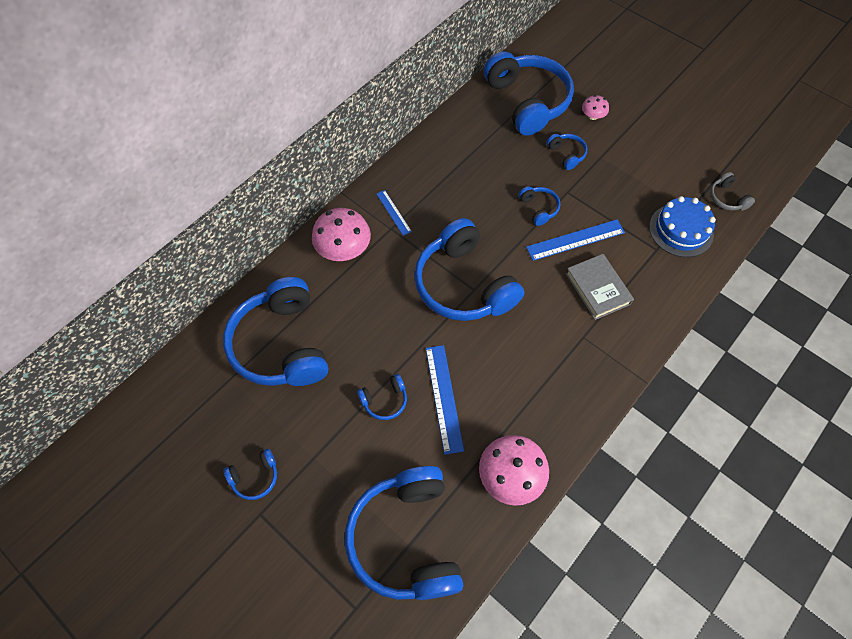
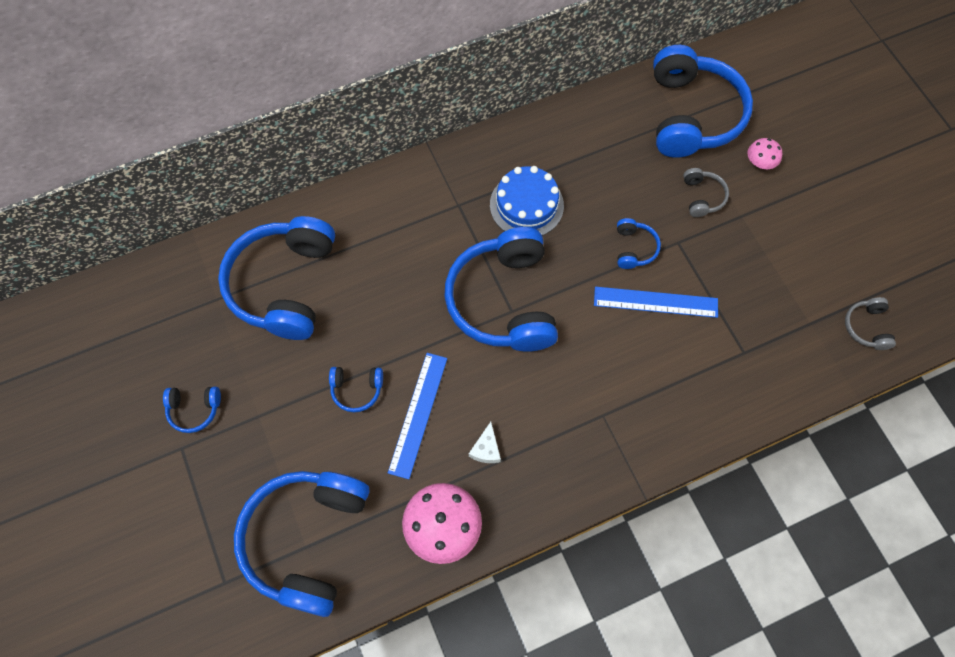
camera: 25 degrees right, 5 degrees up
pink mushroom [312,208,371,261] -> none
blue ruler [377,190,412,236] -> none
blue headphones [546,134,587,170] -> grey headphones [683,168,729,217]
grey book [566,254,634,320] -> none
blue cake [649,196,716,257] -> blue cake moved to [490,166,564,236]
none -> white cheese [469,422,501,463]

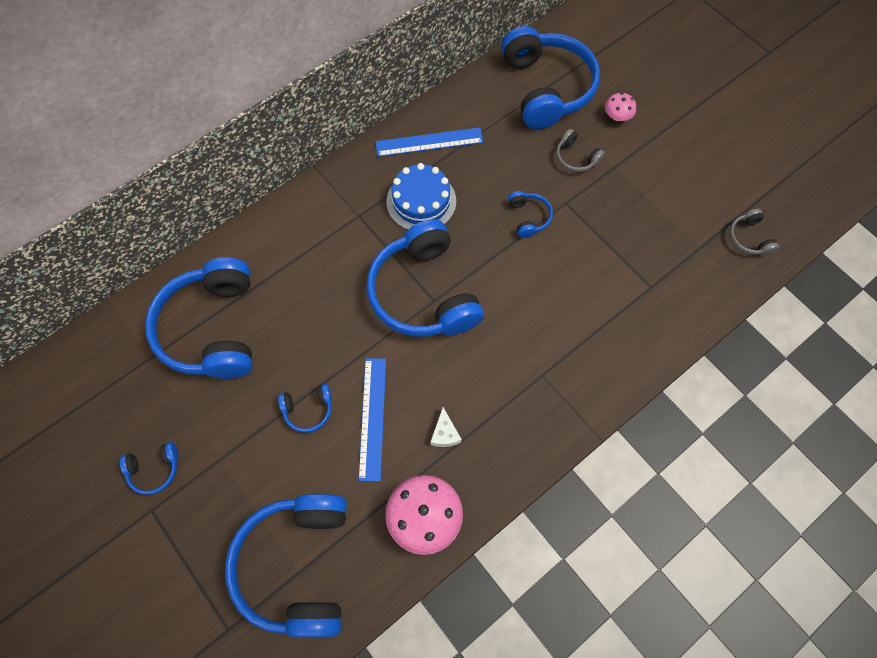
camera: 15 degrees left, 0 degrees up
blue ruler [594,287,718,318] -> blue ruler moved to [375,128,483,157]
grey headphones [683,168,729,217] -> grey headphones turned 150 degrees clockwise [556,129,605,172]

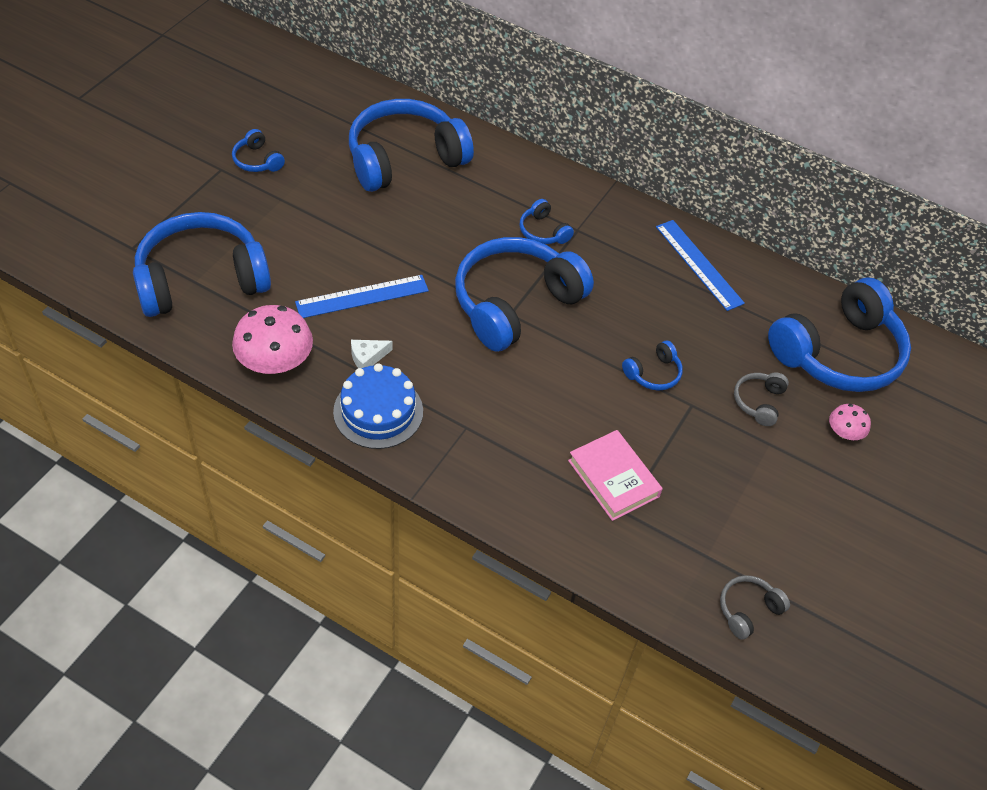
camera: 65 degrees right, 15 degrees down
blue headphones [278,383,332,433] -> blue headphones moved to [520,199,574,244]
blue cake [387,163,456,230] -> blue cake moved to [333,363,423,449]
none -> pink book [568,430,663,521]

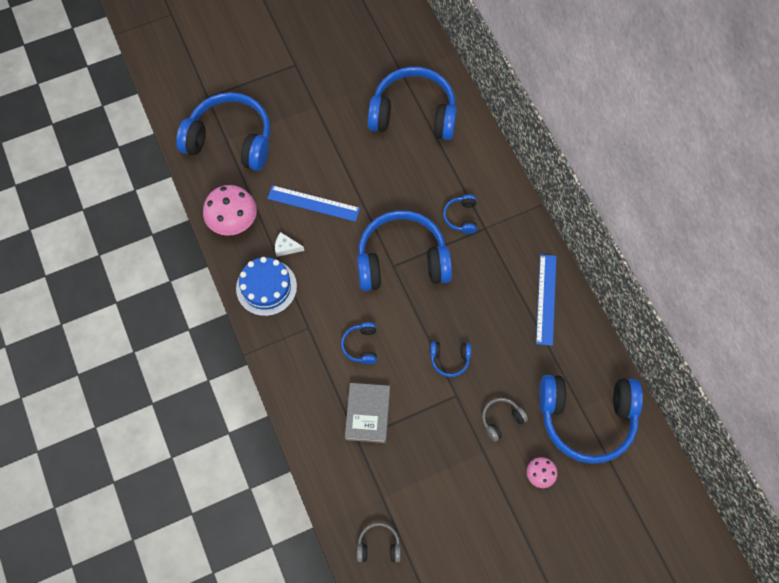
camera: 40 degrees right, 15 degrees up
blue headphones [232,129,285,172] -> blue headphones moved to [341,322,377,364]
pink book [568,430,663,521] -> grey book [345,383,390,443]

